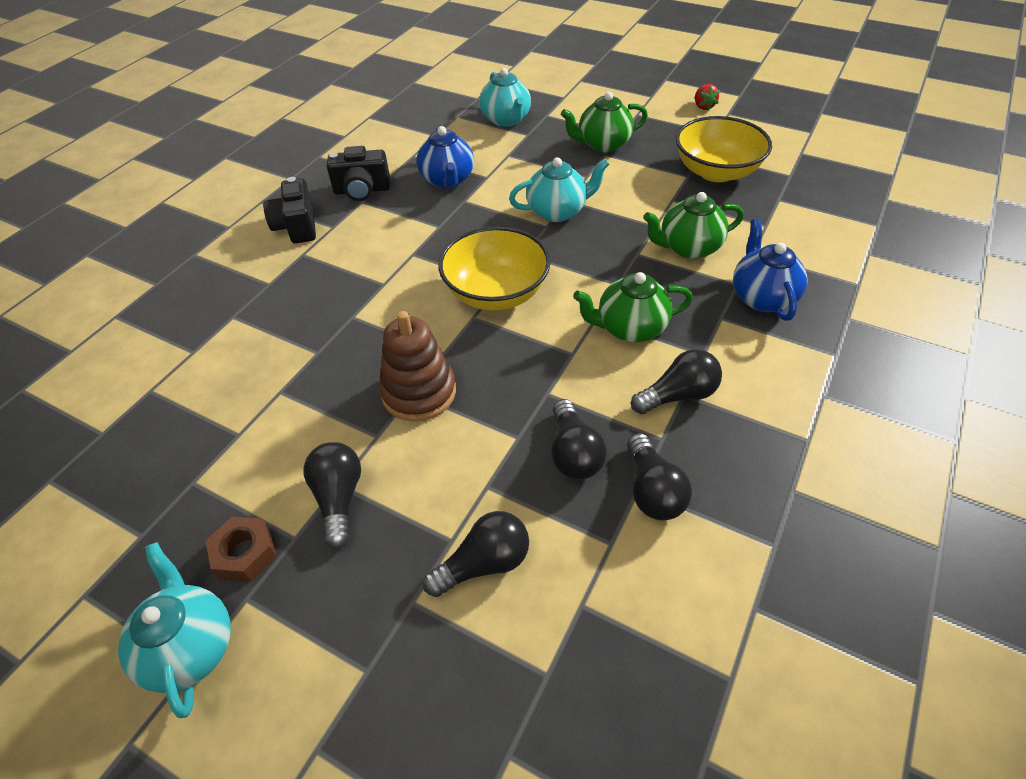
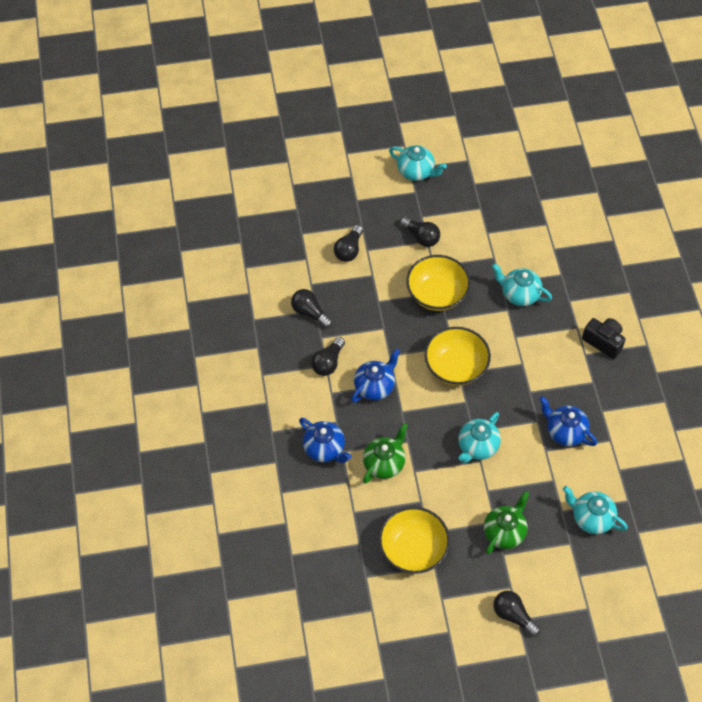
camera: 140 degrees right, 10 degrees up
brown nut [206,516,277,582] -> none
black camera [327,146,390,201] -> none
brown stacking toy [379,311,456,422] -> yellow bowl [406,255,471,311]
black light bulb [551,399,607,480] -> black light bulb moved to [493,591,540,636]
green teapot [573,272,693,342] -> blue teapot [351,348,400,403]
red strawberry [695,84,720,111] -> none
none -> turquoise teapot [492,263,552,306]

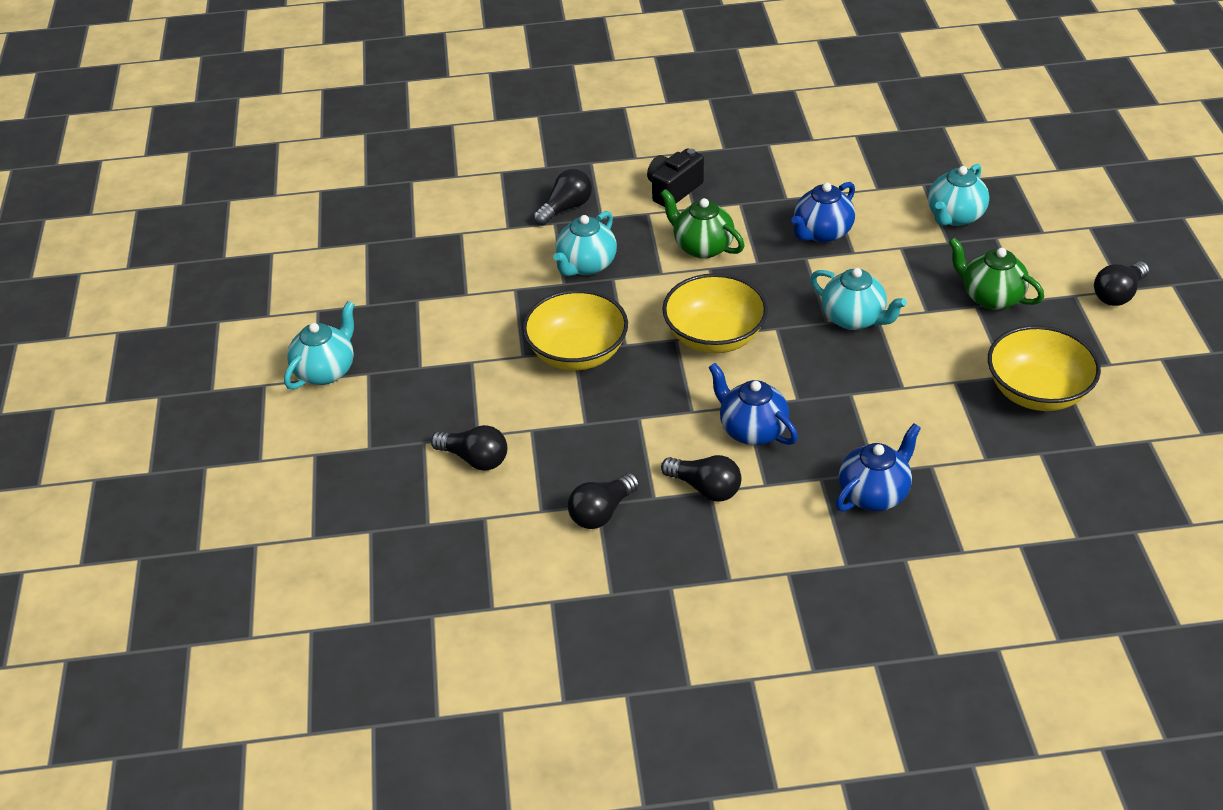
camera: 85 degrees left, 15 degrees down
green teapot [363,423,408,483] -> green teapot moved to [660,189,744,259]
black light bulb [400,217,440,247] -> black light bulb moved to [533,169,592,225]

